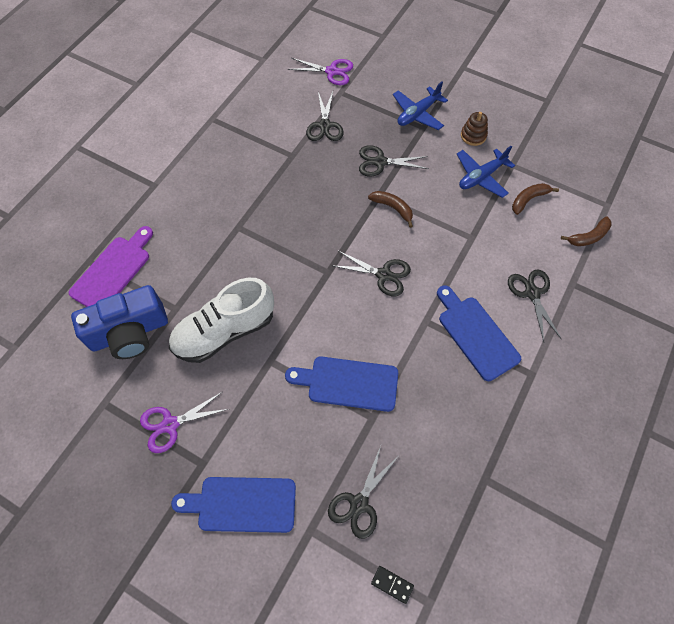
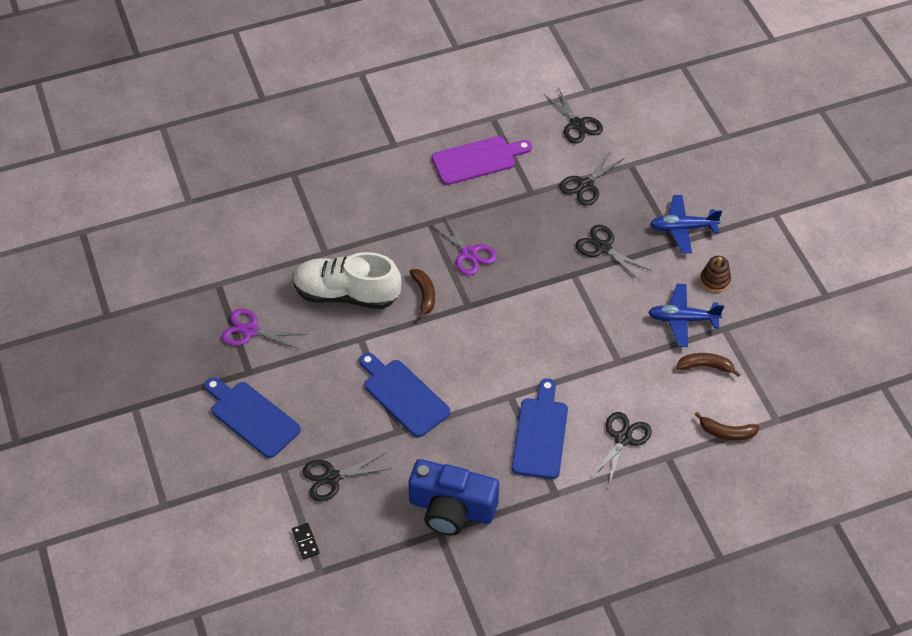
camera: 40 degrees right, 10 degrees down
purple cutting board [69,226,153,307] -> purple cutting board moved to [432,136,532,185]
blue camera [71,285,168,359] -> blue camera moved to [408,459,499,536]
purple scissors [288,58,353,85] -> purple scissors moved to [430,215,497,275]
black scissors [334,251,411,297] -> black scissors moved to [544,88,603,144]
brown banana [368,191,413,228] -> brown banana moved to [410,269,435,320]

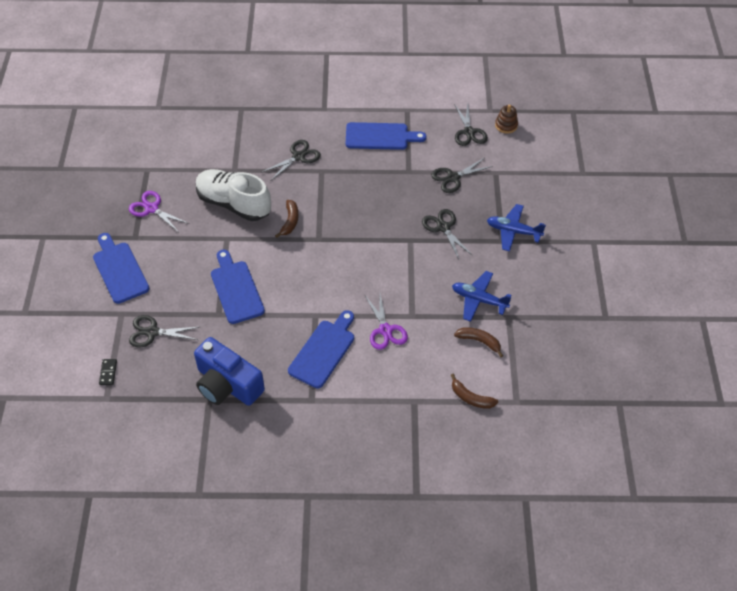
camera: 20 degrees right, 0 degrees up
purple scissors [430,215,497,275] -> purple scissors moved to [364,294,408,350]
purple cutting board [432,136,532,185] -> blue cutting board [346,122,426,150]
black scissors [590,412,652,488] -> black scissors moved to [262,140,321,180]
brown stacking toy [700,256,731,292] -> brown stacking toy moved to [495,105,518,134]

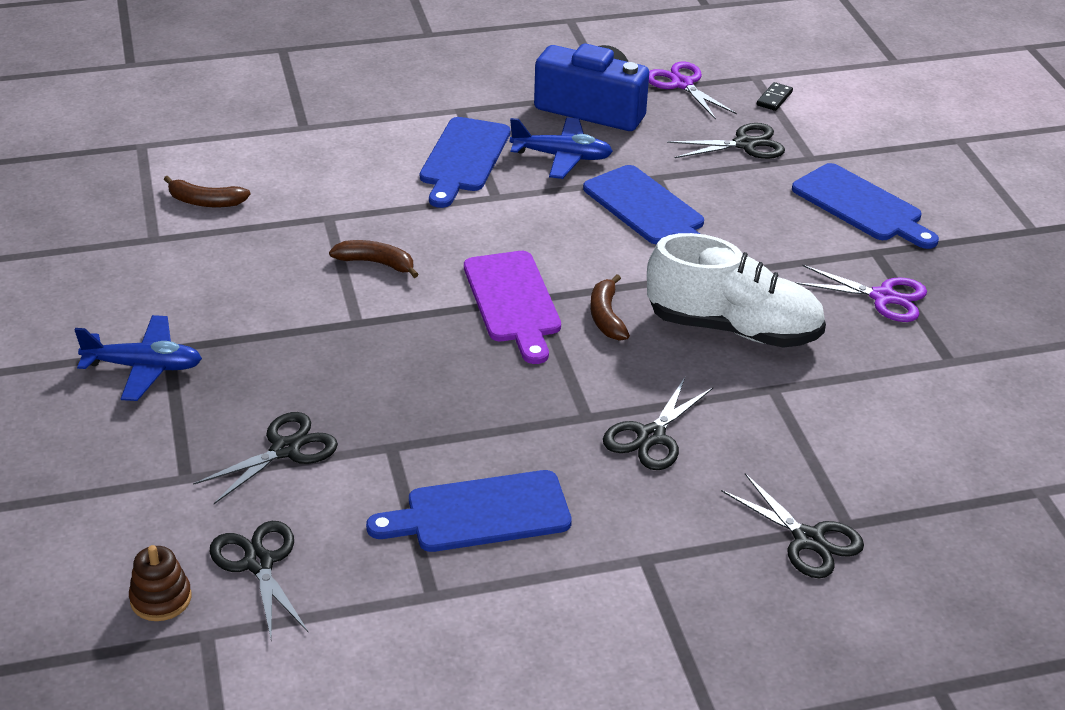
camera: 165 degrees right, 15 degrees down
black domino [99,359,117,385] -> black domino turned 45 degrees clockwise [757,82,793,111]
purple scissors [364,294,408,350] -> purple scissors moved to [649,62,737,120]
black scissors [422,209,473,259] -> black scissors moved to [721,473,864,578]
brown banana [451,374,498,409] -> brown banana moved to [329,240,419,278]
blue plane [452,271,512,322] -> blue plane moved to [510,117,613,179]
none -> purple cutting board [464,251,561,364]

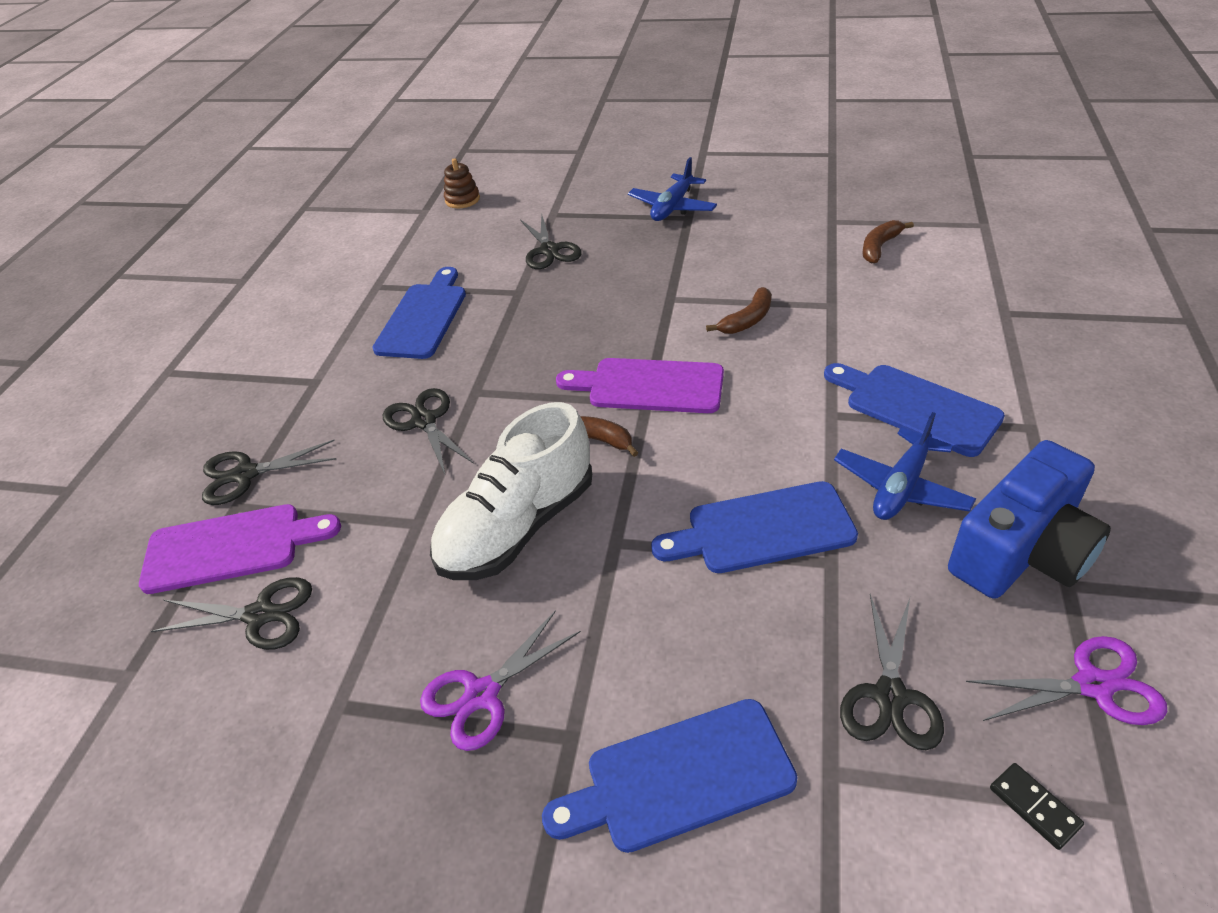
camera: 120 degrees right, 5 degrees up
black scissors [210,521,308,639] -> black scissors moved to [150,577,312,650]
none -> purple cutting board [139,504,341,594]

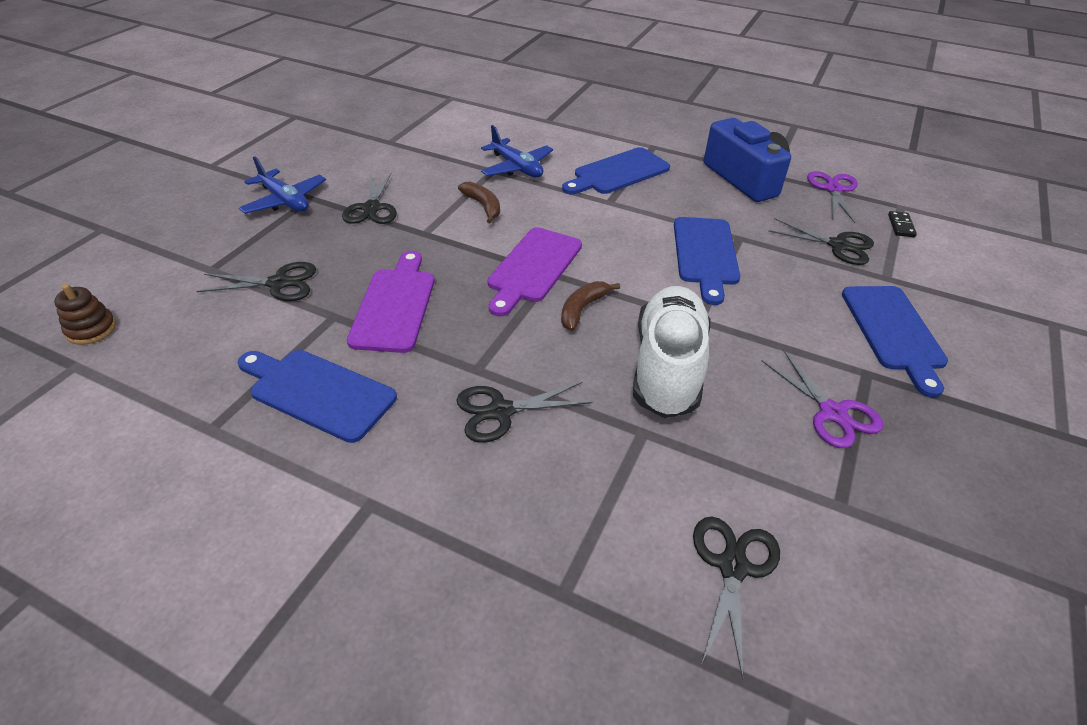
camera: 80 degrees left, 0 degrees up
purple cutting board [139,504,341,594] -> purple cutting board moved to [347,251,434,353]
black scissors [202,440,336,505] -> black scissors moved to [342,172,397,224]
white shoe [430,402,592,580] -> white shoe turned 135 degrees counterclockwise [633,286,711,418]
blue plane [834,412,976,520] -> blue plane moved to [481,125,553,178]
brown banana [863,220,914,263] -> none
black domino [990,763,1084,850] -> black domino turned 60 degrees counterclockwise [888,211,917,237]

